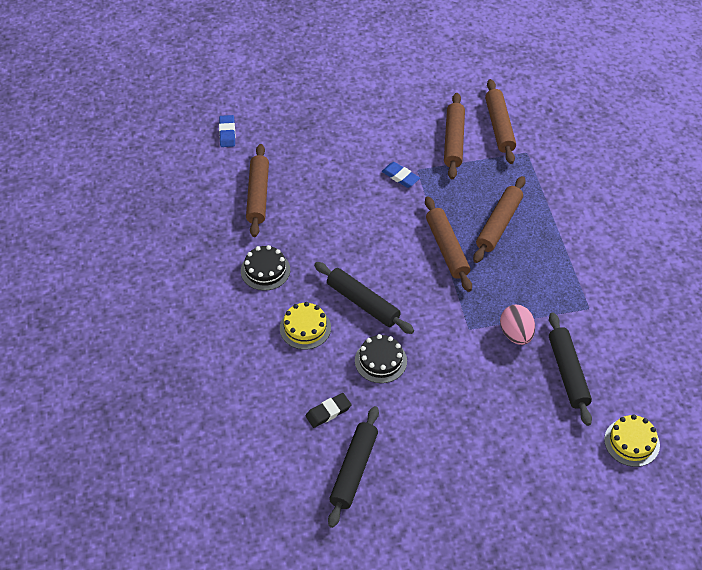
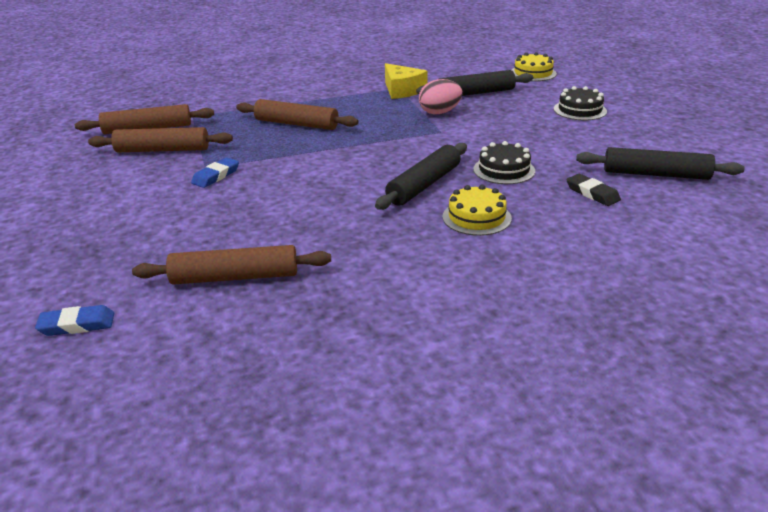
camera: 95 degrees left, 20 degrees down
black cake [241,245,290,291] -> black cake moved to [554,86,607,120]
brown rolling pin [425,196,472,292] -> none
none -> yellow cheese [385,63,427,99]

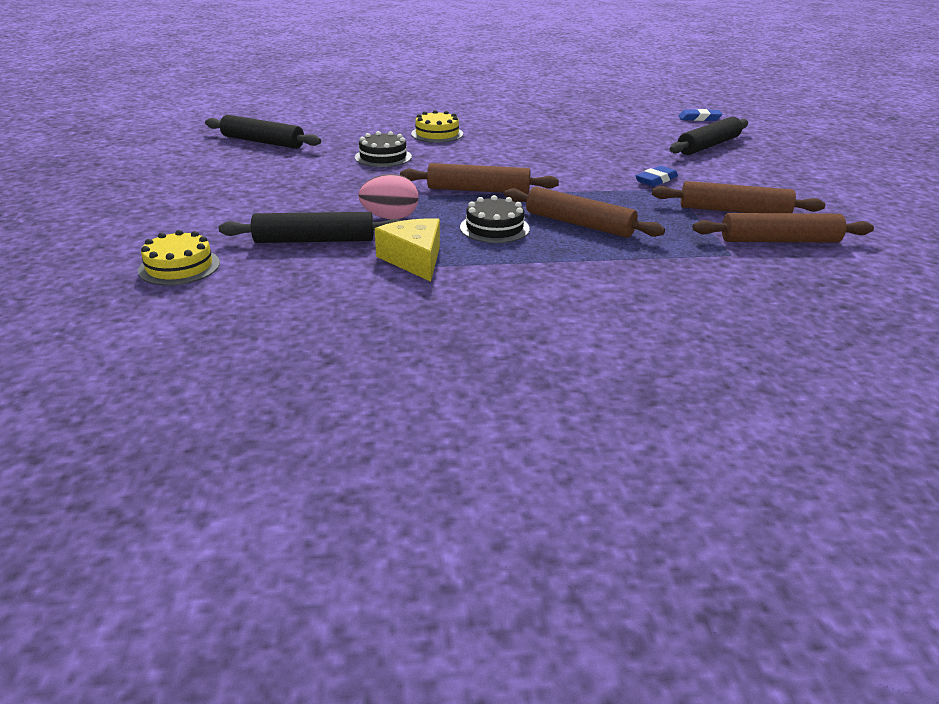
camera: 170 degrees left, 0 degrees up
brown rolling pin [132,245,331,284] -> brown rolling pin moved to [400,163,559,194]
black rolling pin [375,143,467,210] -> black rolling pin moved to [670,117,748,155]
black cake [554,86,607,120] -> black cake moved to [460,195,530,243]
black eraser [566,174,621,206] -> none

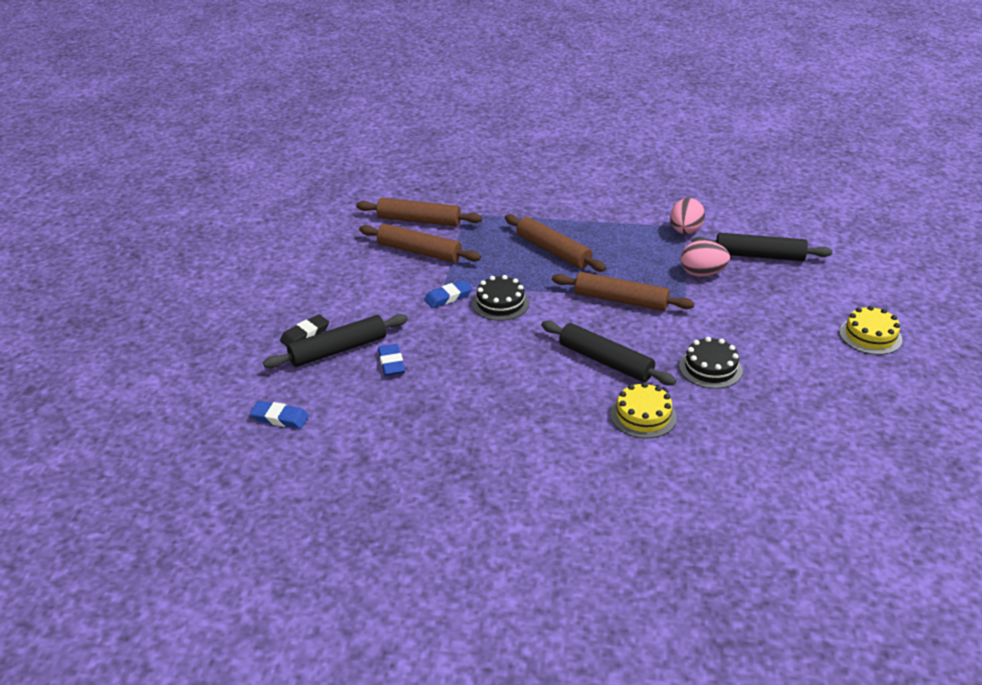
camera: 165 degrees left, 5 degrees up
yellow cake [138,230,220,285] -> yellow cake moved to [839,306,902,355]
black rolling pin [205,115,321,149] -> black rolling pin moved to [541,321,676,386]
yellow cheese [375,218,440,282] -> pink egg [670,198,705,234]
black cake [460,195,530,243] -> black cake moved to [472,275,529,321]
none -> black eraser [280,314,329,346]
none -> blue eraser [378,344,405,376]

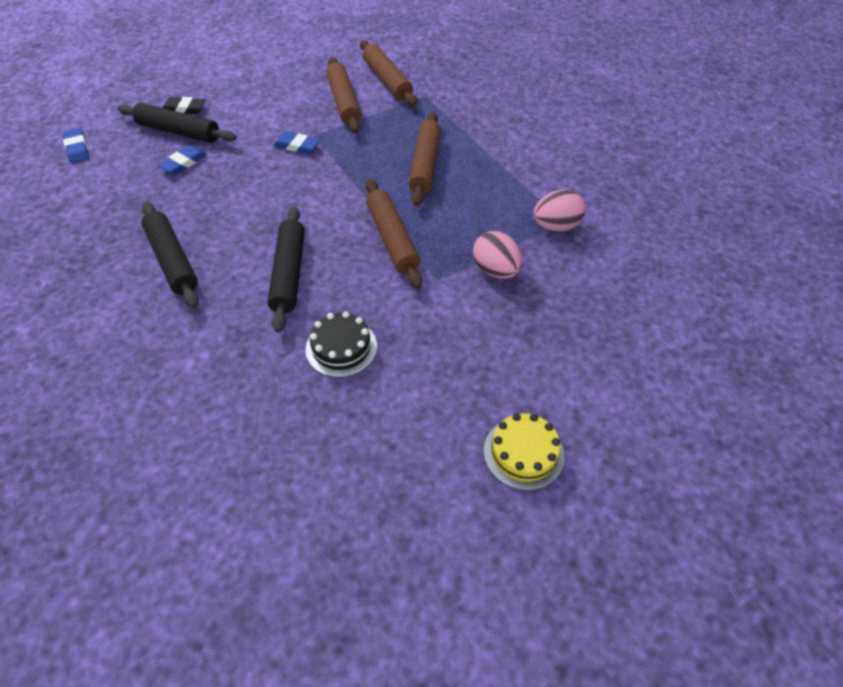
camera: 50 degrees right, 15 degrees up
black cake [472,275,529,321] -> none
yellow cake [610,382,677,439] -> none
black rolling pin [691,233,832,261] -> black rolling pin moved to [142,202,199,308]

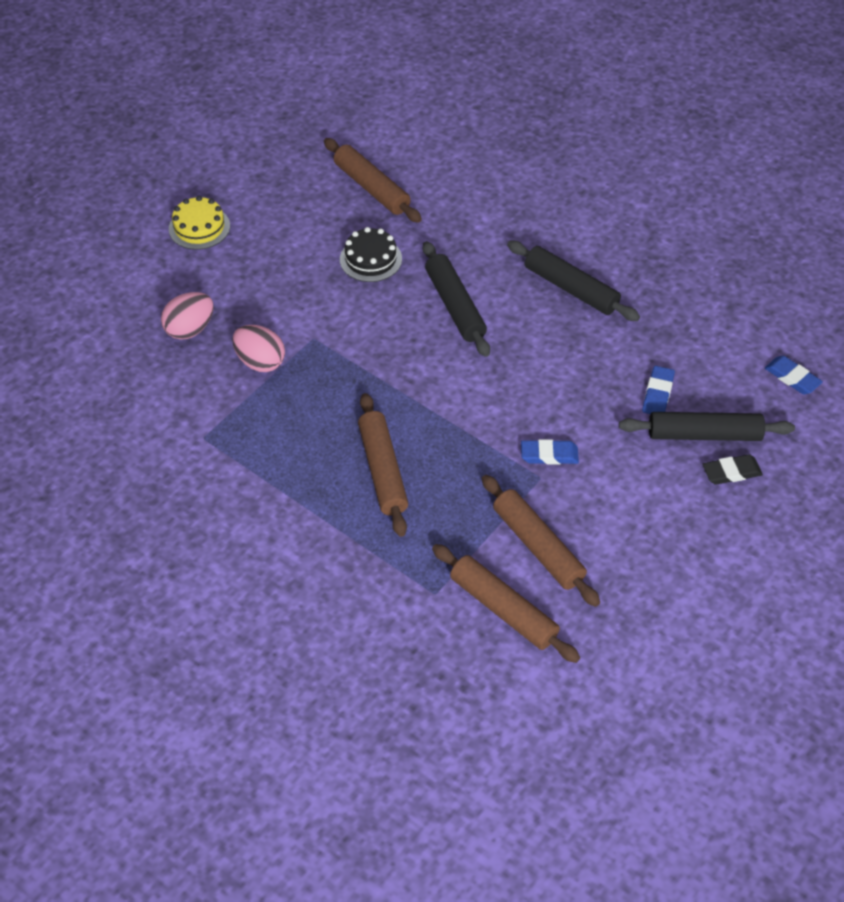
camera: 160 degrees right, 0 degrees up
brown rolling pin [366,179,422,289] -> brown rolling pin moved to [324,138,422,223]
pink egg [533,189,586,231] -> pink egg moved to [161,292,214,340]

